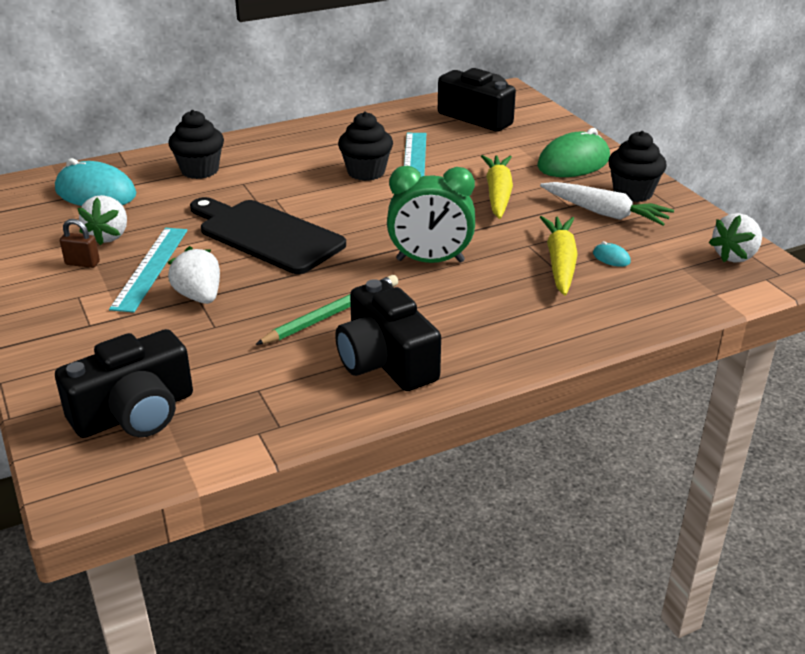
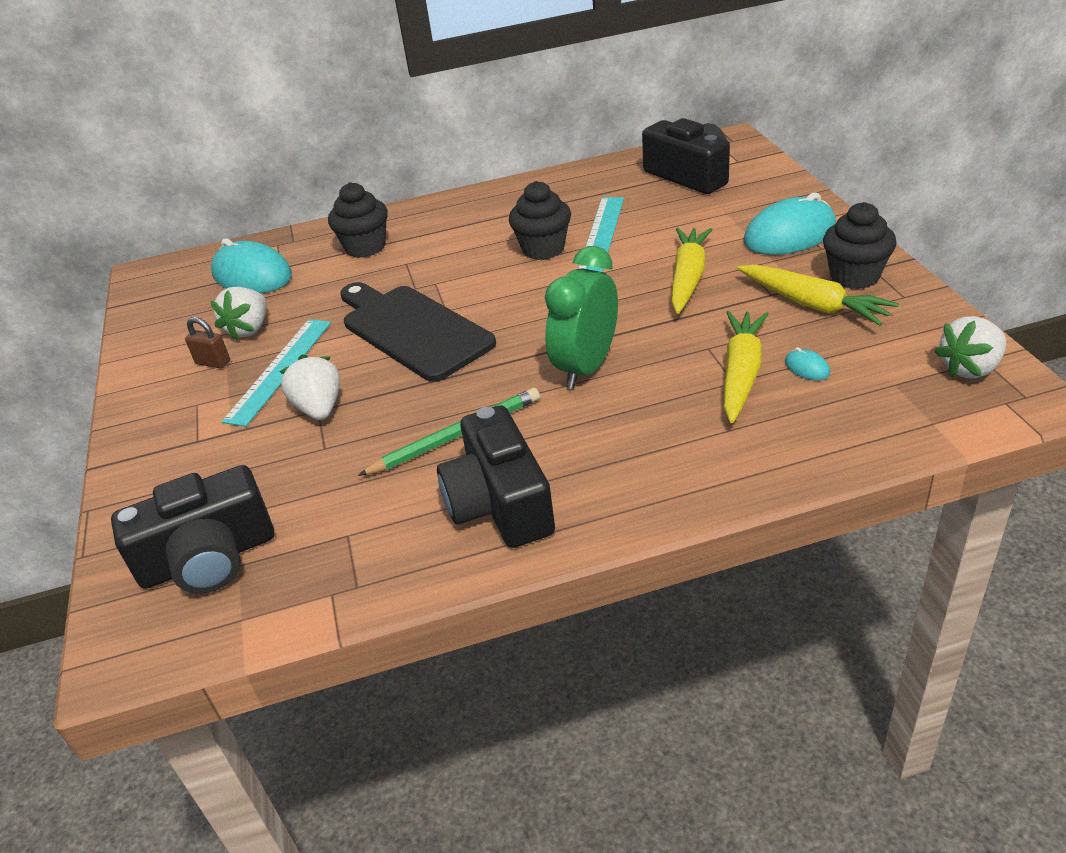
camera: 15 degrees right, 5 degrees up
green clock [387,166,475,263] -> green clock turned 105 degrees clockwise [545,246,618,389]
green mouse [537,128,610,177] -> turquoise mouse [744,193,836,255]
white carrot [540,182,674,226] -> yellow carrot [737,265,899,326]

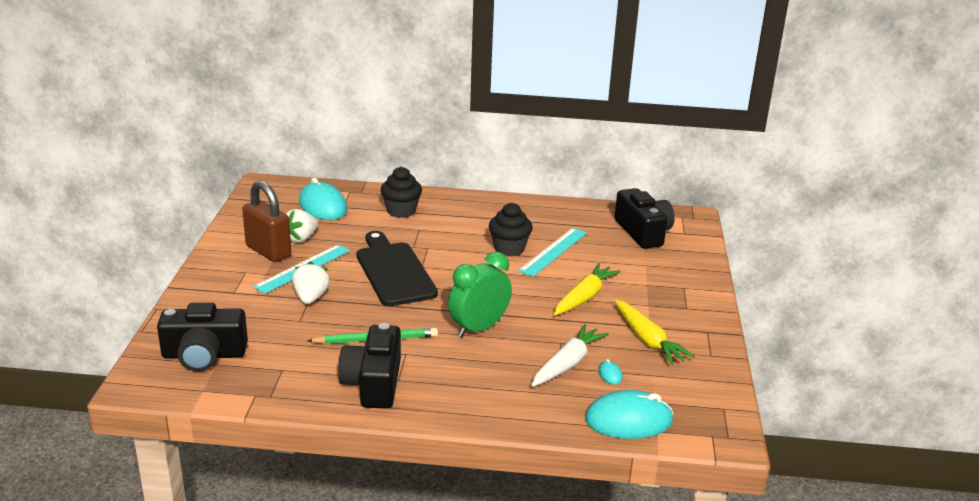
camera: 15 degrees right, 10 degrees down
brown padlock [185,317,230,368] -> brown padlock [242,180,291,262], size x2.18
yellow carrot [724,311,769,423] -> white carrot [531,324,609,387]
turquoise mouse [744,193,836,255] -> turquoise mouse moved to [585,390,673,439]
black cupcake [823,202,897,289] -> none
white strawberry [934,316,1006,378] -> none

